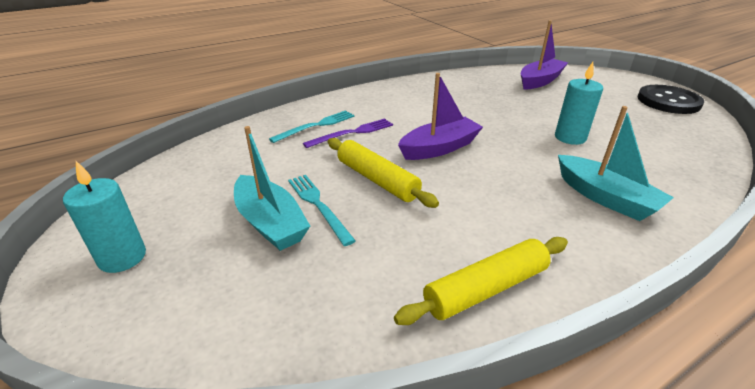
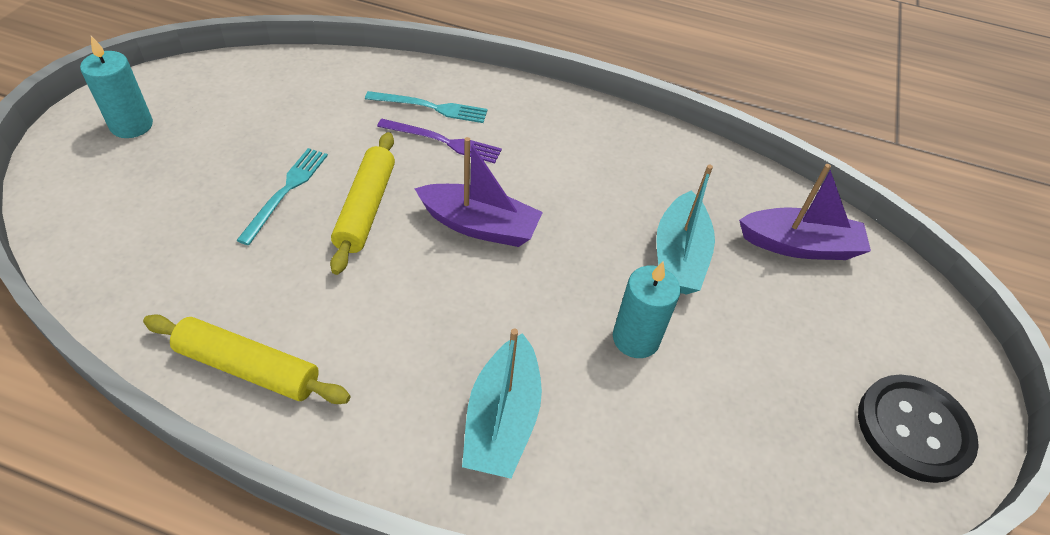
camera: 45 degrees right, 15 degrees up
turquoise boat [234,126,310,251] -> turquoise boat moved to [656,165,715,295]

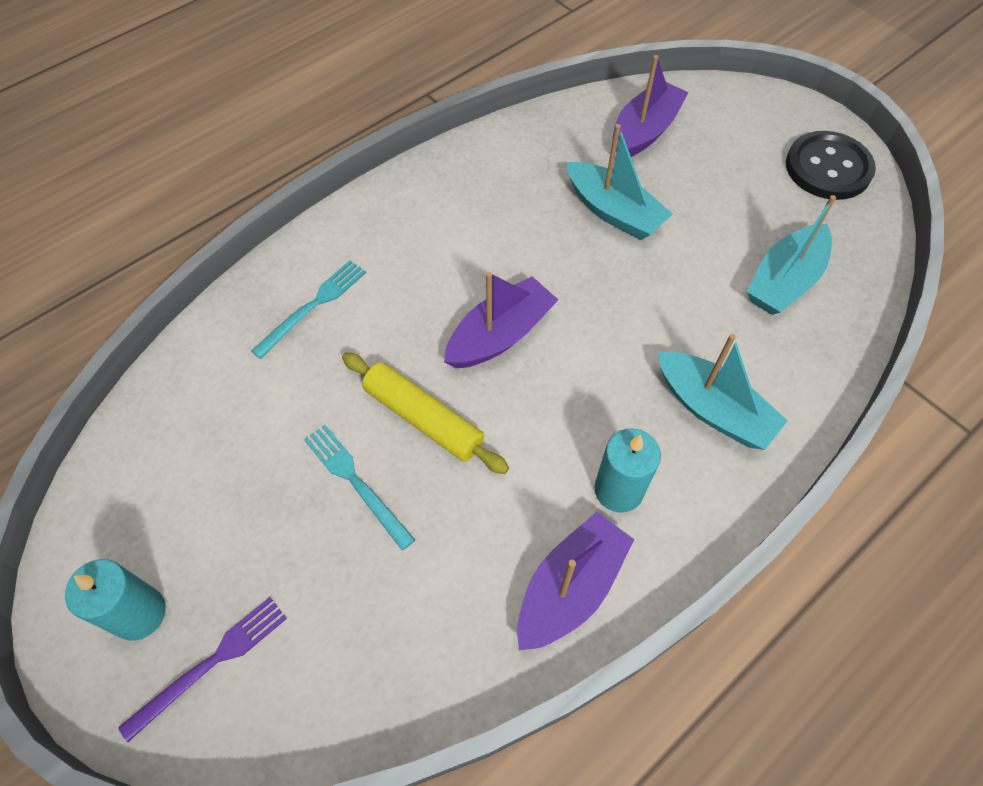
camera: 55 degrees left, 10 degrees up
yellow rolling pin [143,314,350,404] -> purple boat [517,512,634,651]
purple fork [377,119,502,163] -> purple fork moved to [118,597,287,742]
turquoise candle [613,262,681,358] -> turquoise candle moved to [595,428,661,513]
none -> turquoise boat [747,195,836,315]

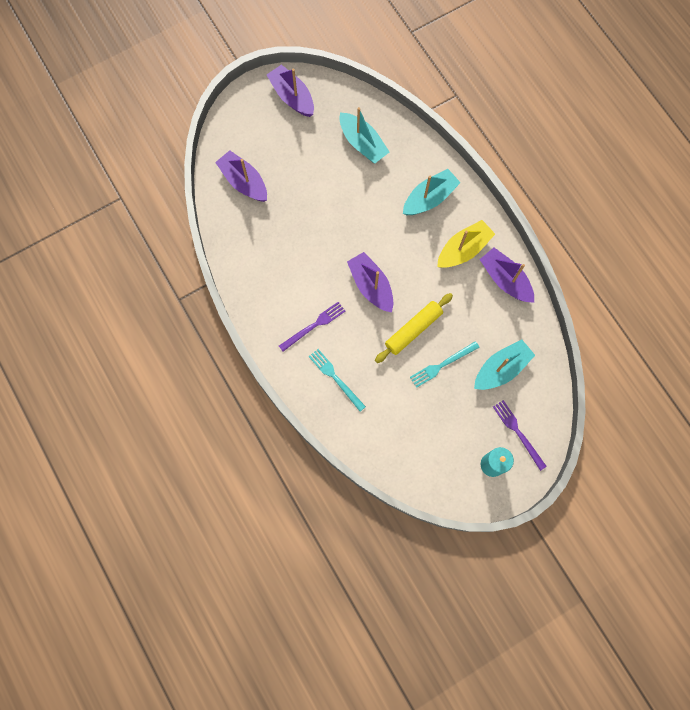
camera: 80 degrees left, 15 degrees up
turquoise boat [567,124,673,240] -> turquoise boat moved to [474,339,535,390]
turquoise candle [595,428,661,513] -> yellow boat [437,220,495,268]
black button [786,131,876,200] -> purple boat [267,65,314,117]
none -> purple fork [279,302,345,351]

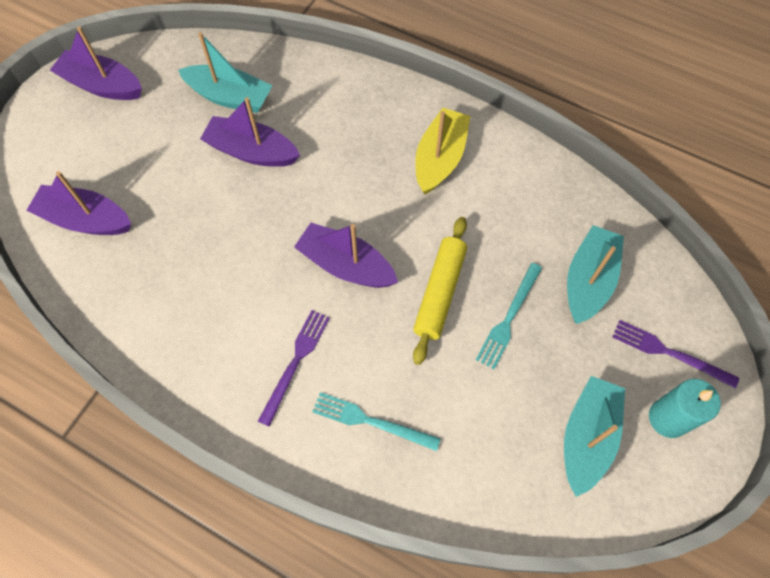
camera: 30 degrees left, 10 degrees down
turquoise boat [403,169,461,215] -> turquoise boat moved to [564,376,625,497]
purple boat [479,248,534,303] -> purple boat moved to [200,97,300,167]

